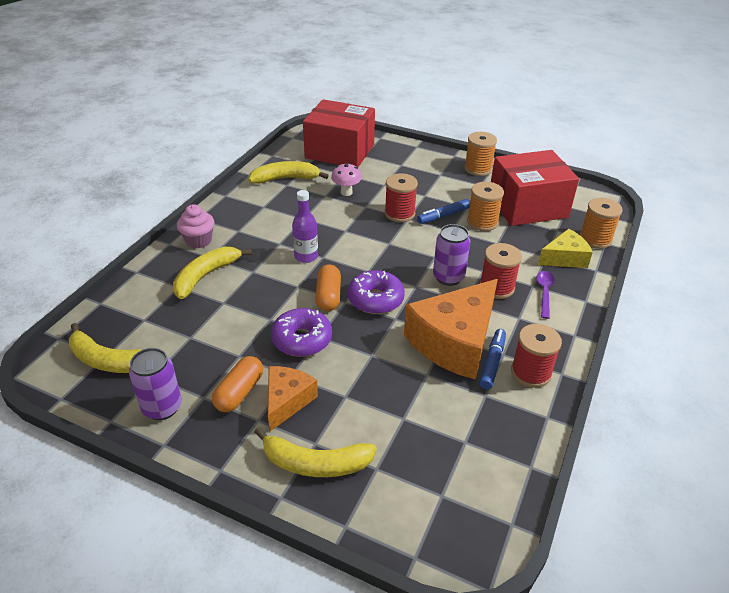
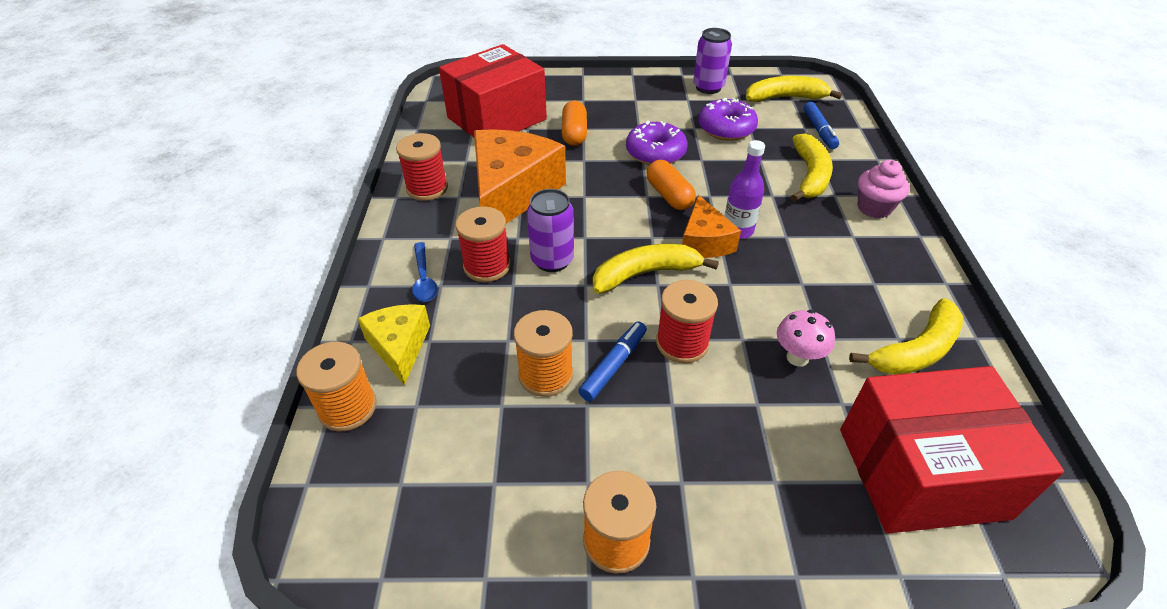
camera: 155 degrees right, 5 degrees up
orange capsule [212,356,263,412] -> orange capsule moved to [562,100,587,146]
yellow banana [254,427,377,477] -> yellow banana moved to [593,244,719,294]
orange cheese [268,366,318,431] -> orange cheese moved to [682,195,741,258]
purple donut [348,270,405,314] -> purple donut moved to [698,98,758,141]
blue marker [479,329,506,390] -> blue marker moved to [804,102,839,149]
red box [491,150,579,226] -> red box moved to [439,44,547,137]
purple spoon [536,271,555,319] -> blue spoon [412,242,438,302]
yellow cheese [538,229,593,268] -> yellow cheese turned 120 degrees clockwise [357,304,430,386]

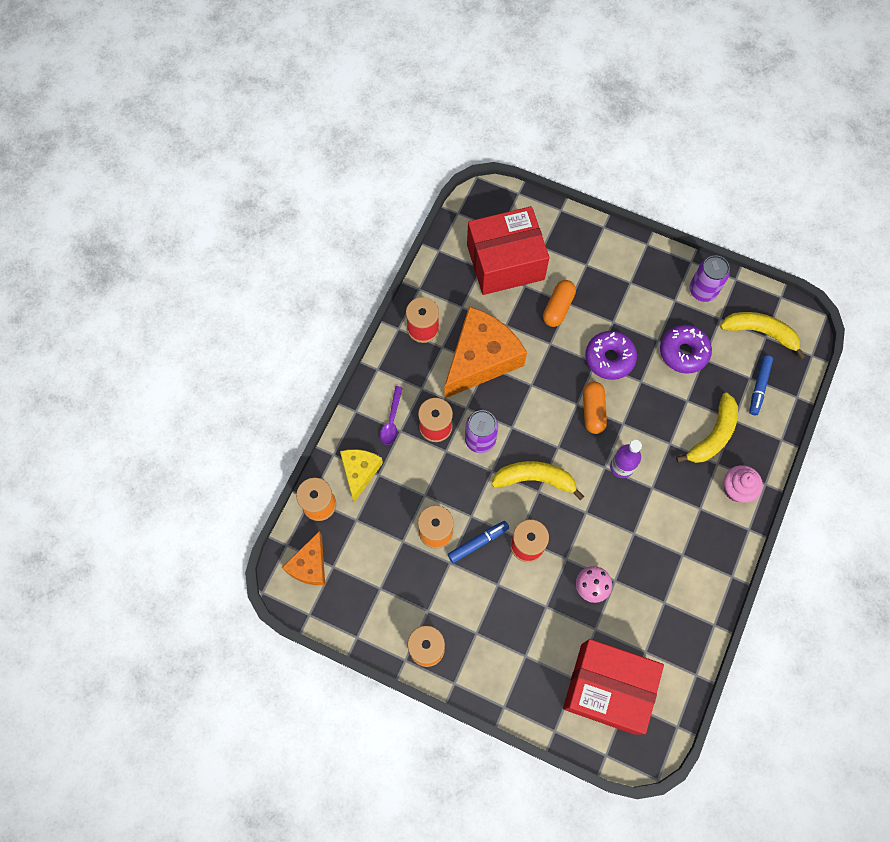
camera: 25 degrees right, 25 degrees up
blue spoon [412,242,438,302] -> purple spoon [380,386,403,445]
orange cheese [682,195,741,258] -> orange cheese moved to [282,531,325,585]
yellow banana [849,298,963,375] -> none

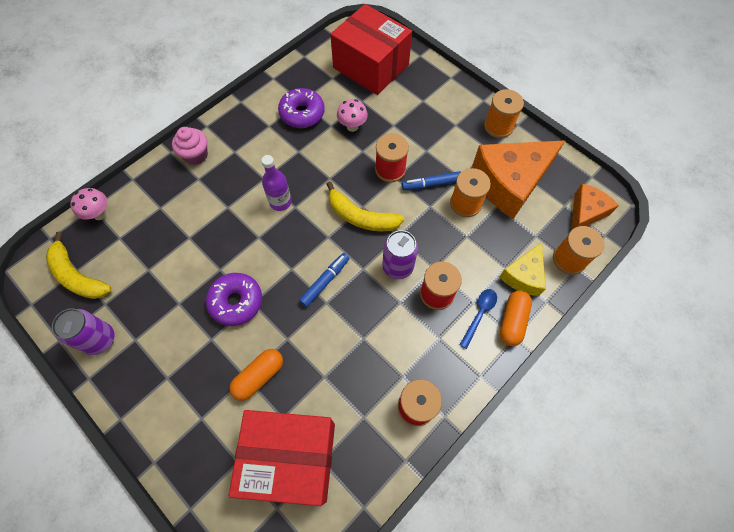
camera: 160 degrees left, 5 degrees down
purple spoon [380,386,403,445] -> blue spoon [459,289,497,349]
orange cheese [444,306,527,399] -> orange cheese moved to [472,140,566,219]
orange capsule [583,381,607,434] -> orange capsule moved to [500,291,532,346]
purple donut [660,325,712,374] -> purple donut moved to [278,88,325,128]
yellow banana [676,393,738,463] -> none
blue marker [749,355,773,415] -> blue marker moved to [299,253,350,307]
none -> pink mushroom [70,188,107,220]

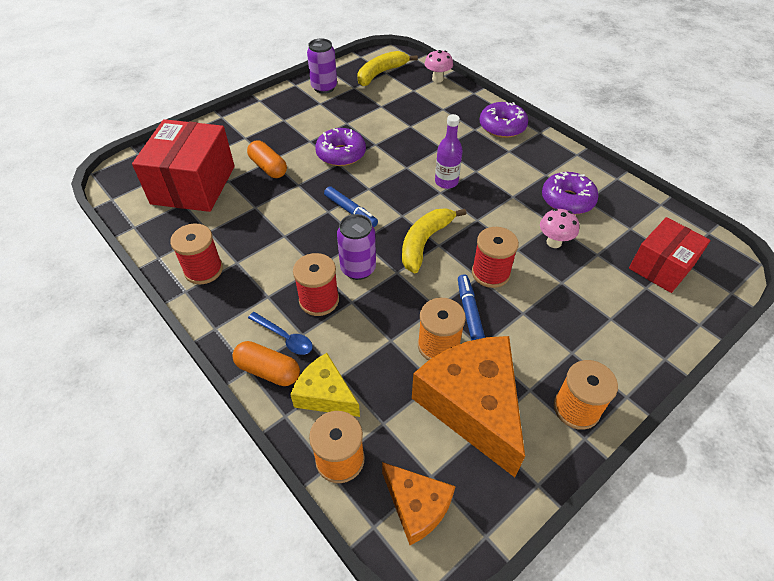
camera: 95 degrees right, 15 degrees down
pink cupcake [172,127,208,165] -> purple donut [480,102,528,138]
red box [330,4,412,95] -> red box [629,217,711,293], size x0.64

